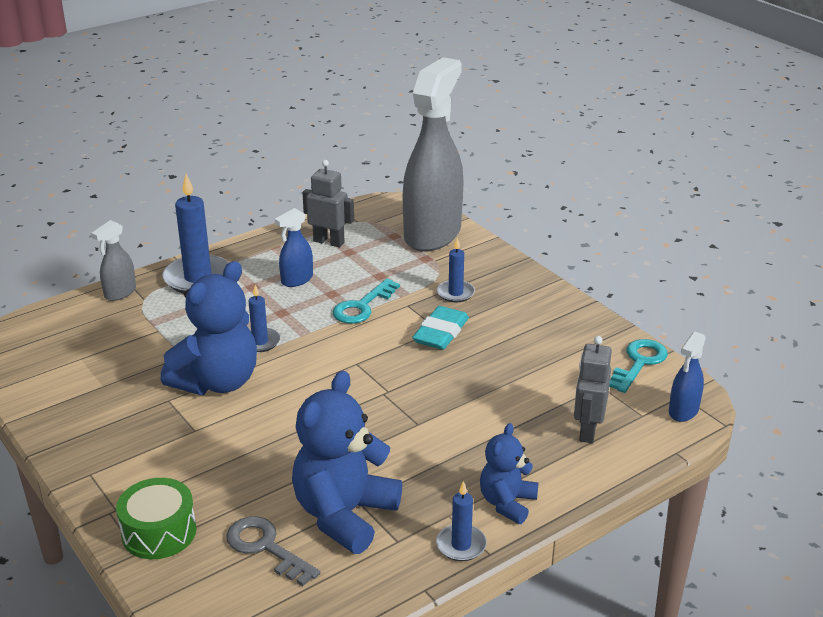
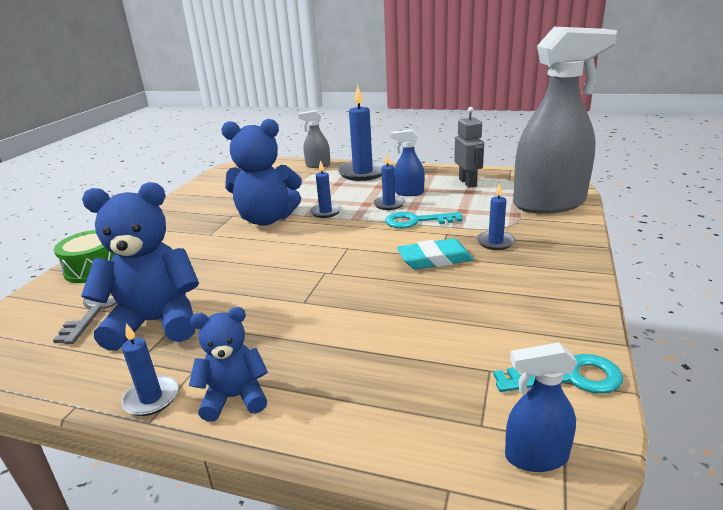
camera: 55 degrees right, 5 degrees down
grey robot [574,336,612,443] -> none
none -> blue candle [373,153,405,210]

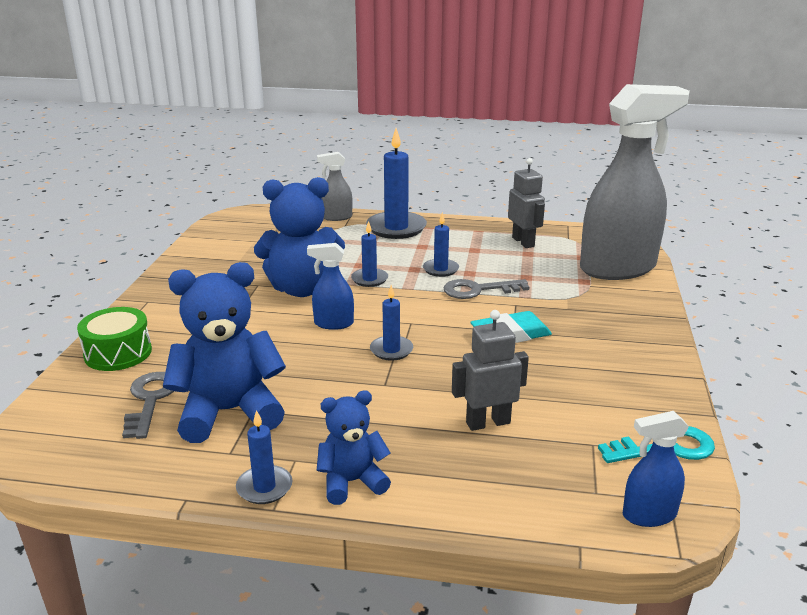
camera: 10 degrees left, 0 degrees up
turquoise key [385,212,462,228] -> grey key [444,279,529,299]
blue spray bottle [391,129,425,196] -> blue spray bottle moved to [307,243,354,330]
blue candle [477,183,515,250] -> blue candle moved to [370,285,413,361]
none -> grey robot [452,310,529,431]

